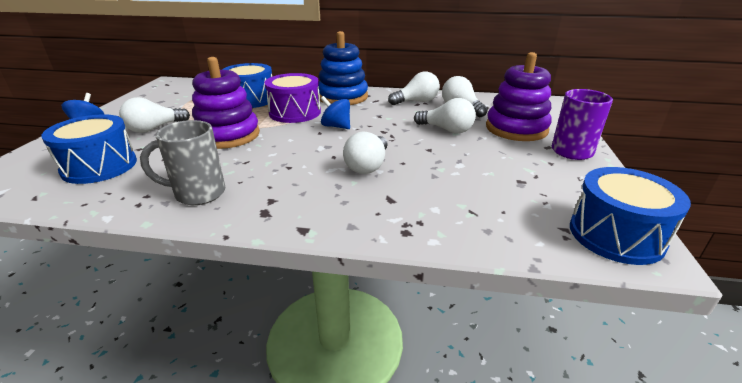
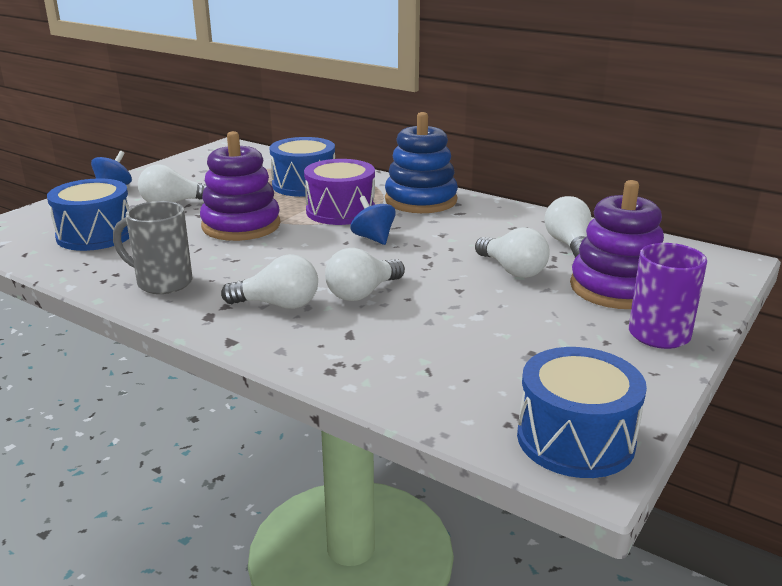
camera: 25 degrees right, 5 degrees down
white light bulb [388,72,440,105] -> white light bulb moved to [221,254,318,309]

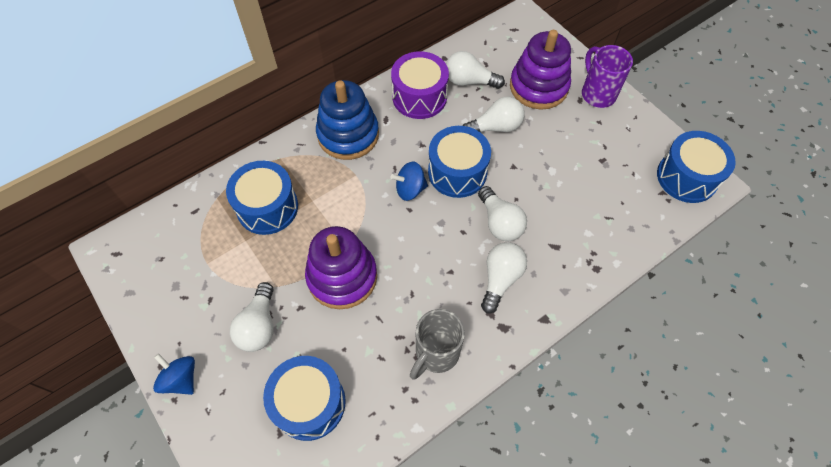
camera: 70 degrees left, 35 degrees up
purple drum [304,159,375,225] -> purple drum moved to [391,51,449,119]
none -> blue drum [428,126,491,198]

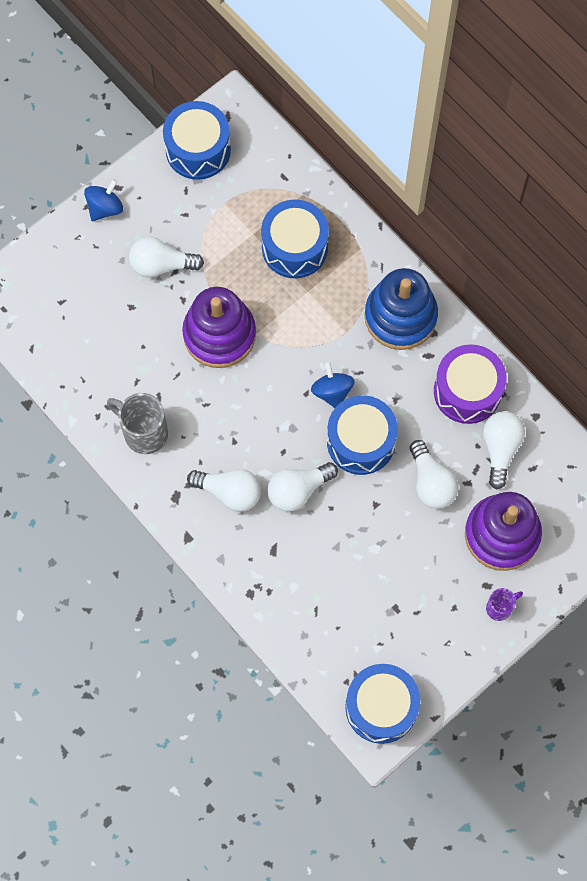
camera: 85 degrees right, 10 degrees up
blue drum [263,356,346,441] -> blue drum moved to [163,101,231,180]
purple mug [582,45,633,108] -> purple mug [486,588,523,621], size x0.56

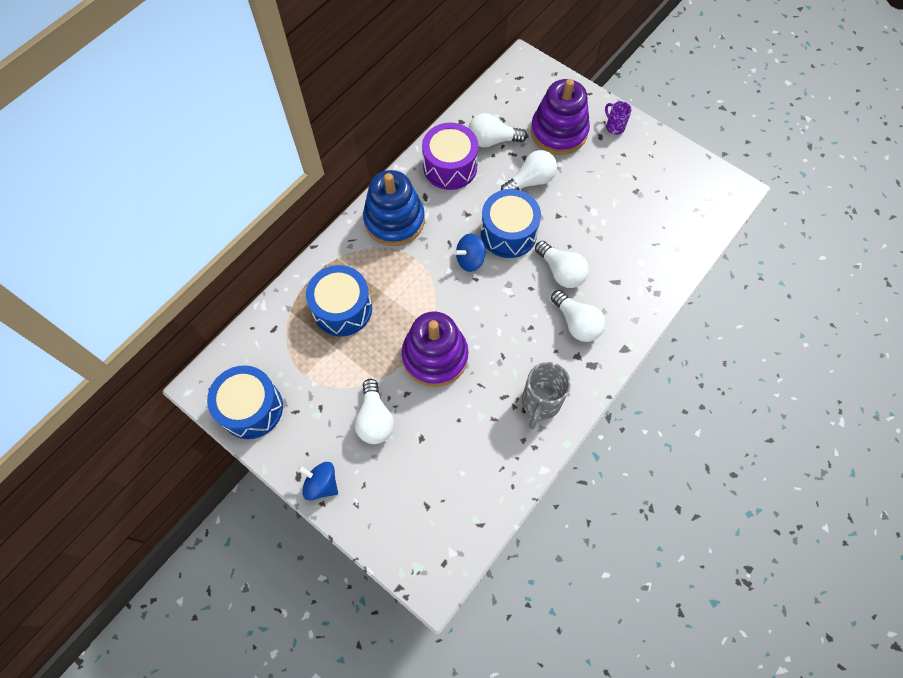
camera: 100 degrees left, 5 degrees down
white light bulb [187,469,261,512] -> white light bulb turned 135 degrees clockwise [551,290,606,342]
blue drum [345,664,421,744] -> none

